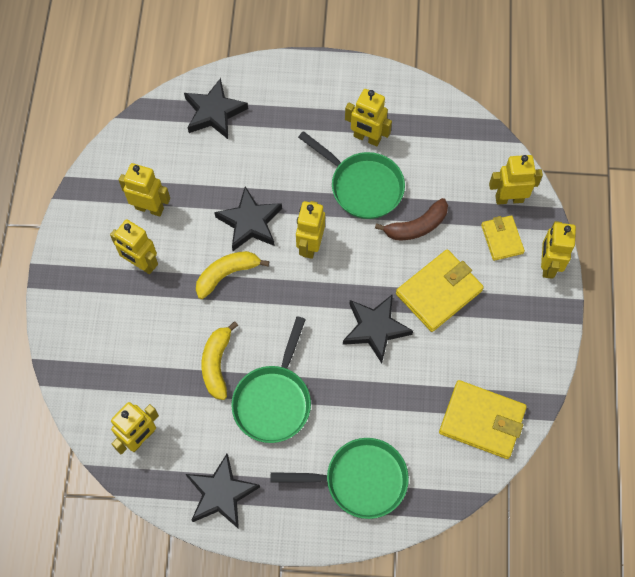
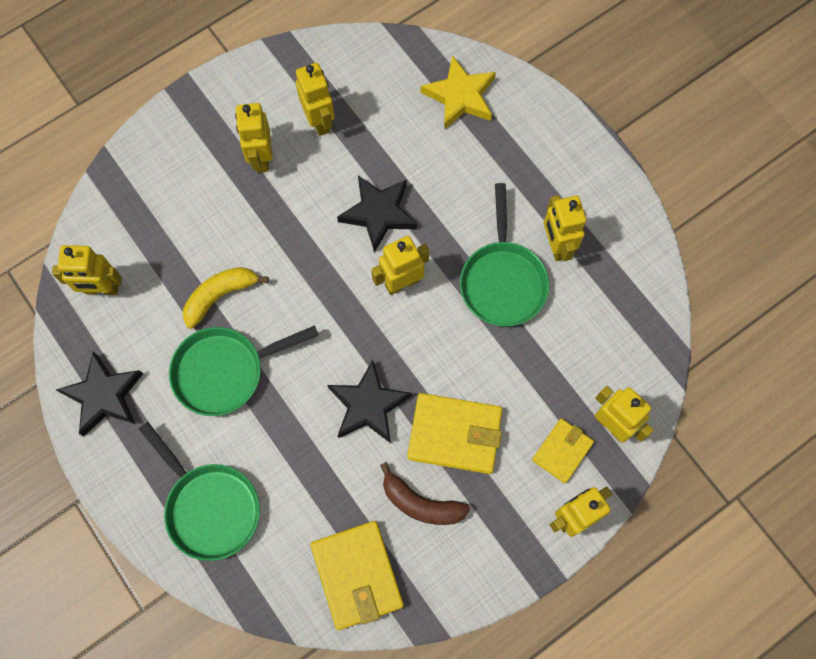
camera: 50 degrees right, 5 degrees up
black star [184,78,248,139] -> yellow star [421,55,496,130]
yellow banana [196,251,269,299] -> none
brown banana [375,198,448,240] -> brown banana moved to [380,462,470,525]

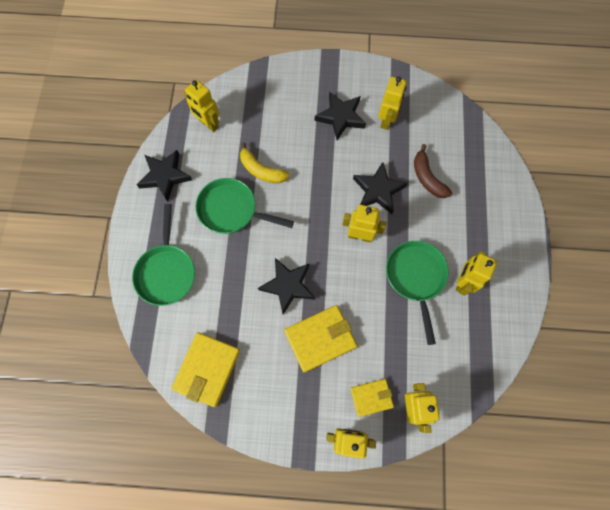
camera: 40 degrees right, 0 degrees up
yellow banana [183,267,269,329] -> yellow banana turned 150 degrees counterclockwise [240,142,290,183]
yellow robot [235,103,272,173] -> black star [315,91,366,140]
brown banana [380,462,470,525] -> brown banana moved to [414,144,452,198]
yellow wallet [407,393,502,474] -> yellow wallet turned 75 degrees counterclockwise [284,305,357,373]
yellow star [421,55,496,130] -> none
green pan [460,183,549,327] -> green pan turned 135 degrees clockwise [386,241,449,345]

